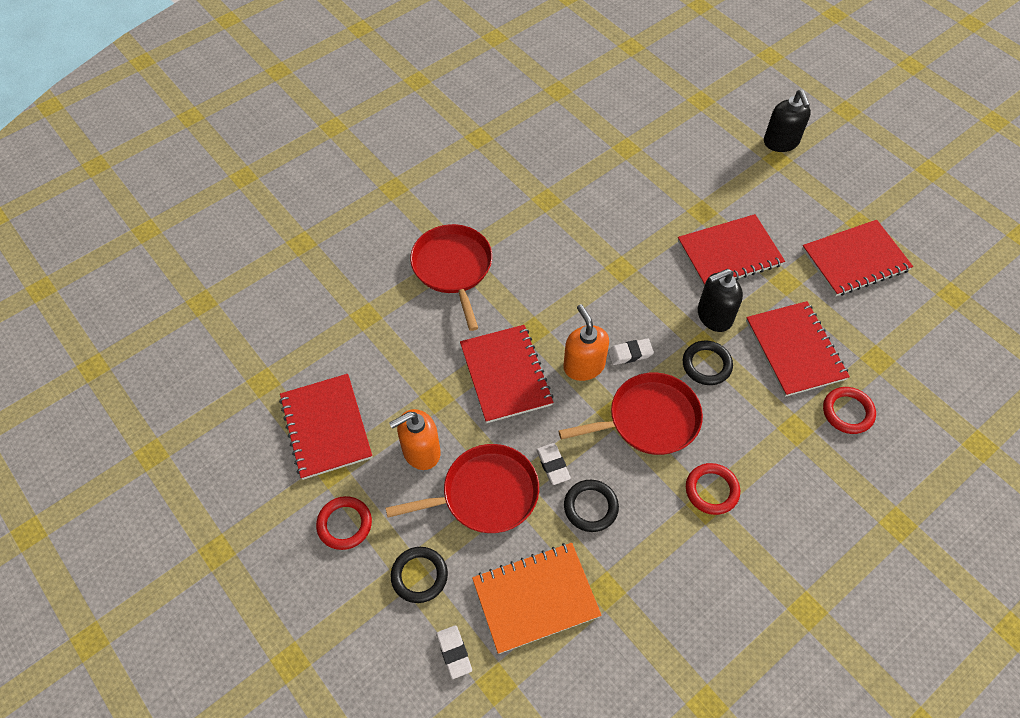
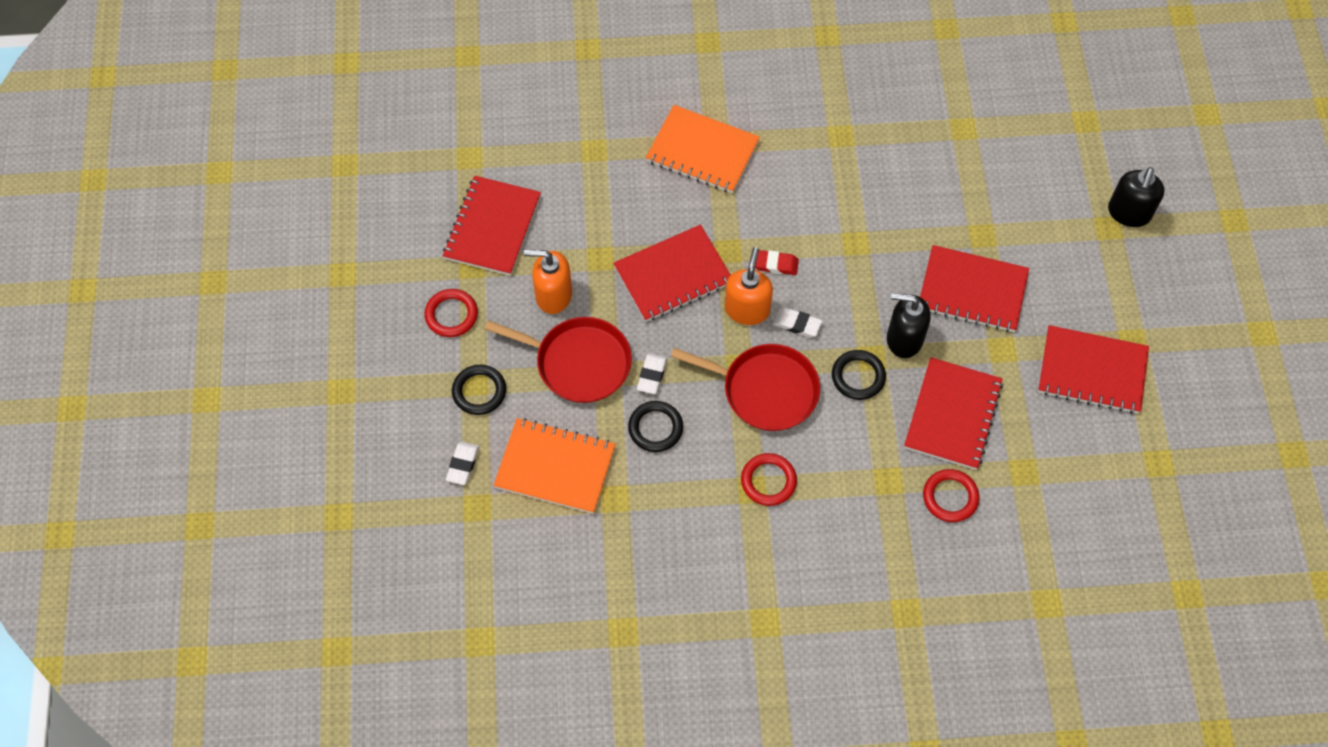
camera: 35 degrees right, 5 degrees up
red pan [410,224,492,331] -> orange notebook [646,105,760,193]
red notebook [460,325,554,423] -> red notebook turned 45 degrees clockwise [613,224,731,322]
none -> red eraser [755,250,799,275]

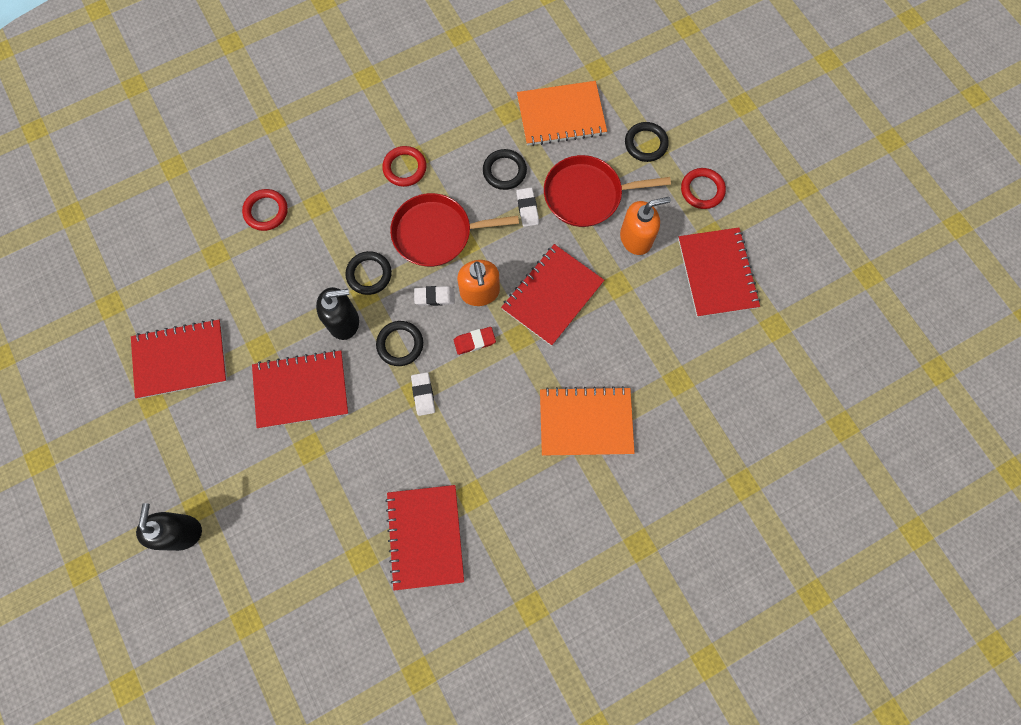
camera: 155 degrees right, 10 degrees up
white eraser [446,441,479,485] -> white eraser moved to [411,372,435,416]
red notebook [904,357,1003,470] -> red notebook moved to [385,485,464,590]
none -> black ring [376,321,423,366]

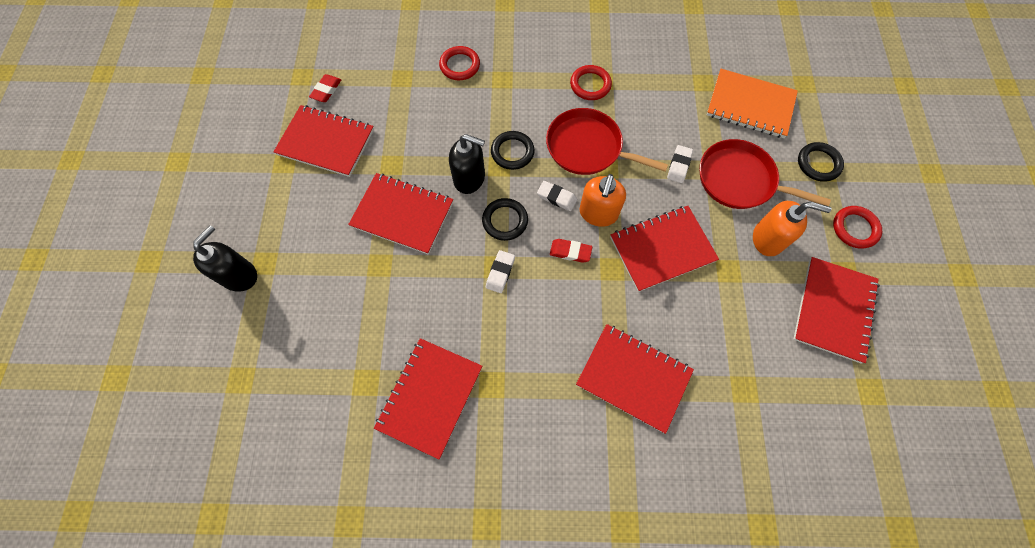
camera: 30 degrees right, 5 degrees down
black ring [483,149,527,190] -> none
orange notebook [540,386,635,456] -> red notebook [576,324,694,434]
none -> red eraser [309,74,341,102]

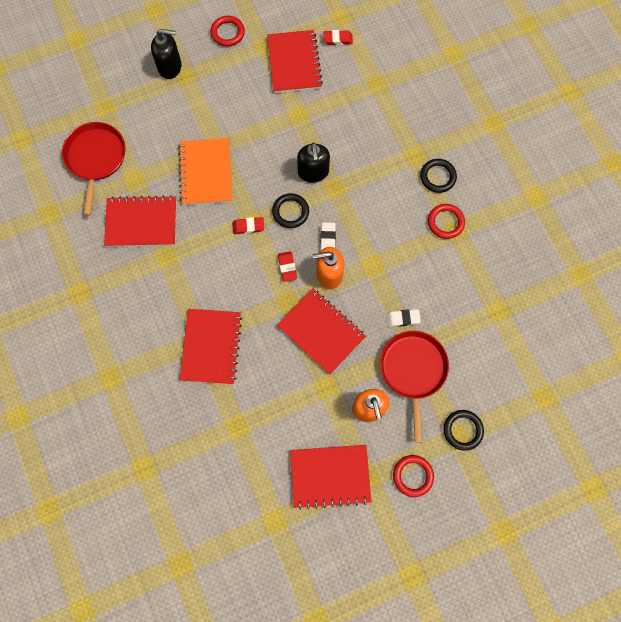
camera: 65 degrees right, 5 degrees up
red notebook [348,173,453,255] -> none
red ring [439,46,480,80] -> red ring moved to [210,16,245,47]
white eraser [486,250,515,293] -> red eraser [232,217,264,234]
black ring [491,131,535,170] -> black ring moved to [420,159,457,193]
red pan [546,108,668,175] -> red pan moved to [62,122,126,216]
orange notebook [707,69,798,138] -> orange notebook moved to [178,138,232,205]

